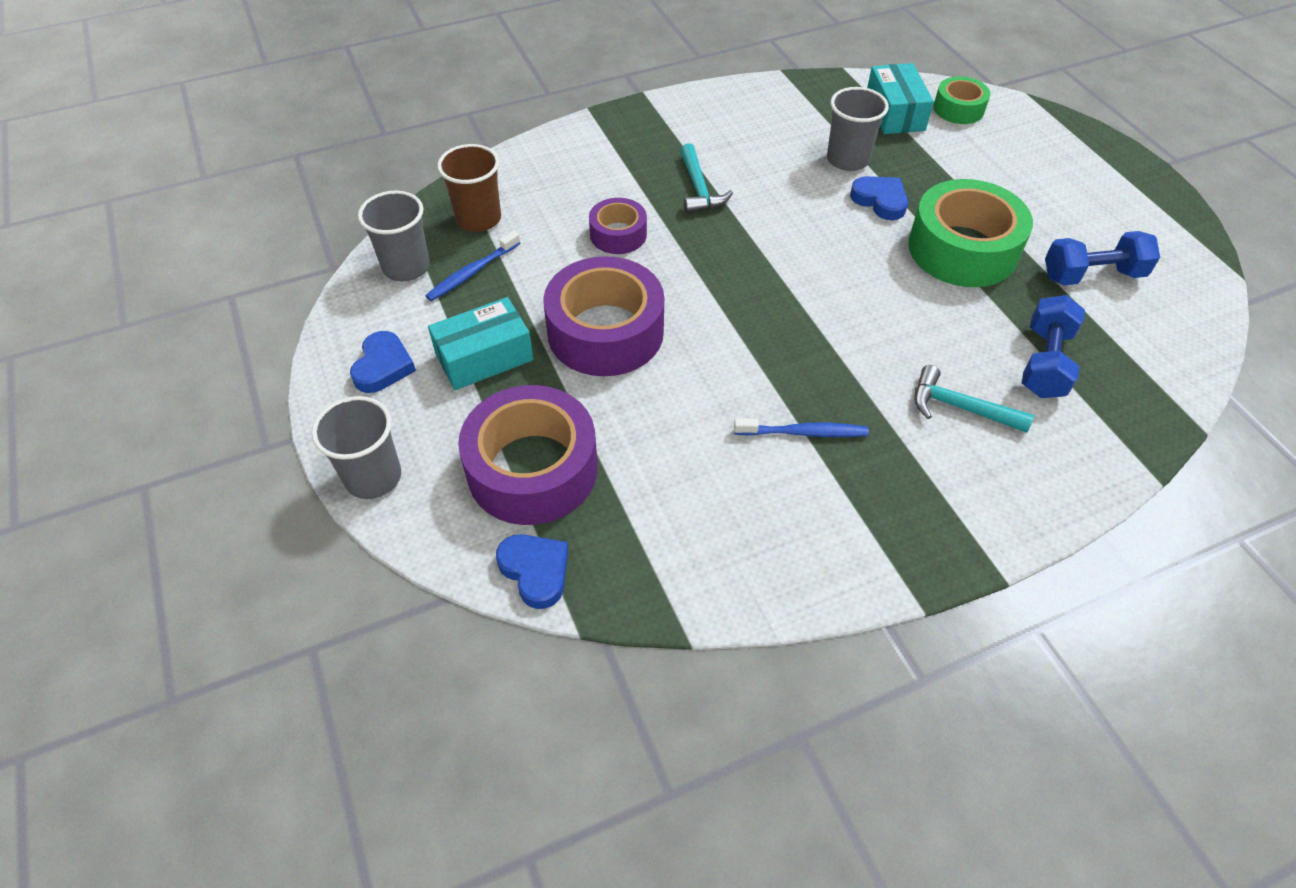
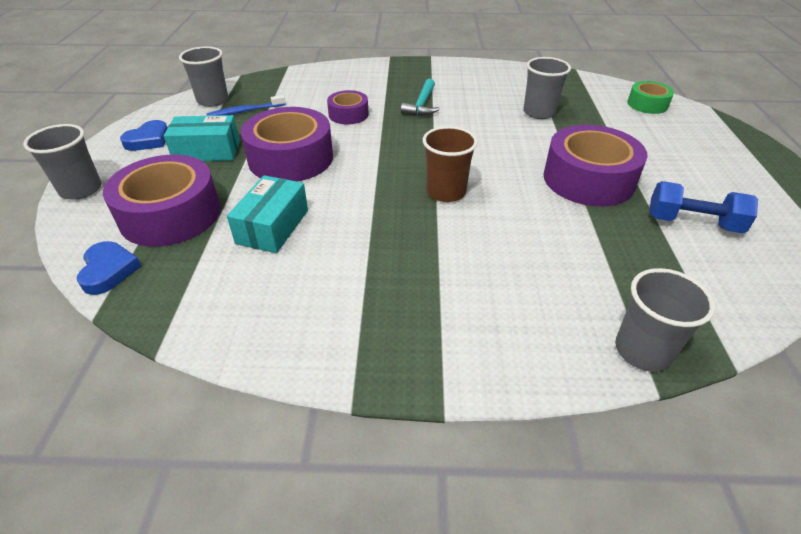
camera: 25 degrees right, 10 degrees down
brown cup [437,144,501,232] -> brown cup moved to [423,126,478,202]
blue toothbrush [734,418,869,437] -> none
blue heart [850,176,908,220] -> none
turquoise box [867,63,934,134] -> turquoise box moved to [227,175,308,253]
green tape [908,179,1033,287] -> purple tape [543,125,648,207]
turquoise hammer [914,365,1034,433] -> none
blue dumbbell [1022,295,1085,398] -> none
none -> grey cup [615,268,715,372]

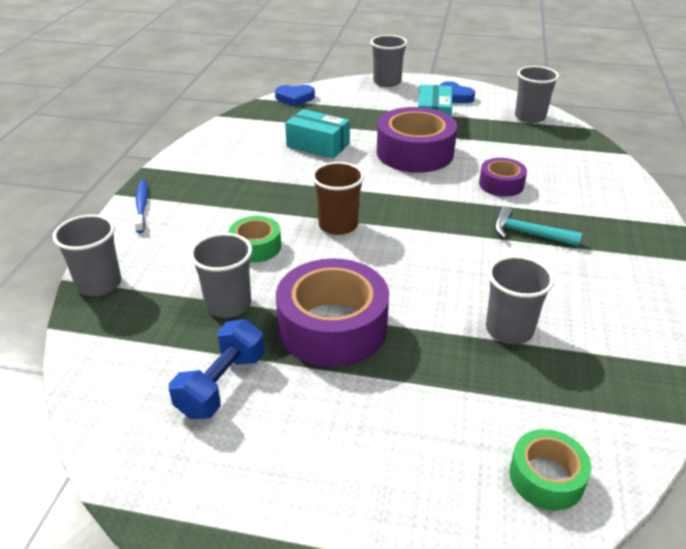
camera: 100 degrees right, 5 degrees down
purple tape [103,155,220,247] -> none
blue toothbrush [206,95,286,116] -> blue toothbrush moved to [135,180,148,233]
none -> grey cup [190,233,252,318]
none -> green tape [228,216,281,263]

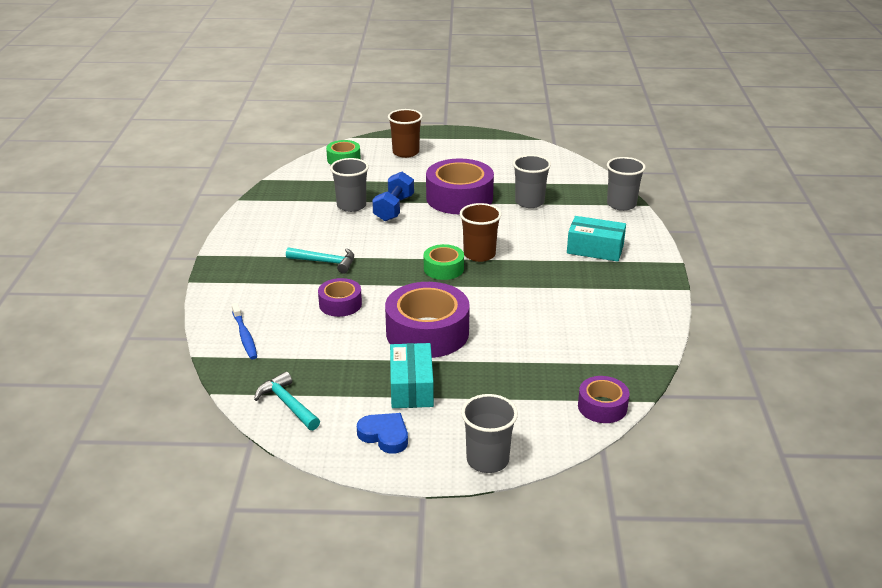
camera: 170 degrees right, 5 degrees down
blue toothbrush [135,180,148,233] -> blue toothbrush moved to [232,303,257,359]
blue dumbbell [169,319,265,419] -> blue dumbbell moved to [372,172,414,221]
green tape [228,216,281,263] -> green tape moved to [424,244,464,280]
blue heart [275,85,315,106] -> purple tape [578,376,629,423]
turquoise box [285,109,350,159] -> turquoise box moved to [567,216,626,262]
grey cup [515,66,559,123] -> turquoise hammer [254,371,320,430]
none -> brown cup [388,109,423,158]

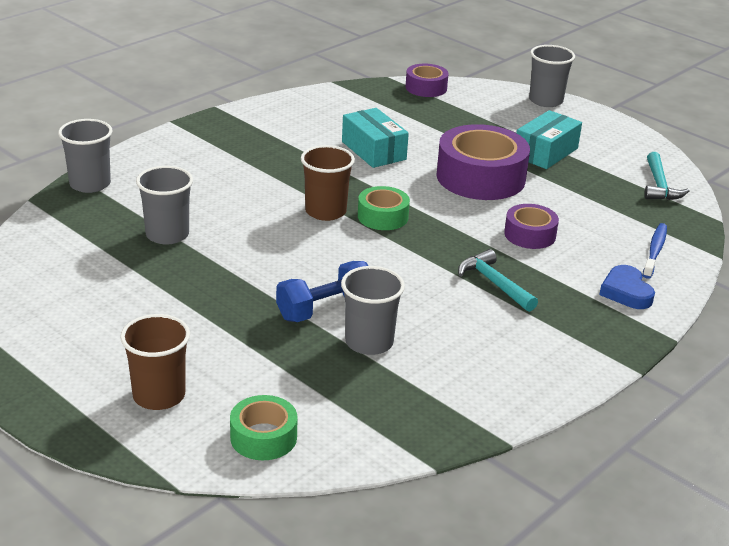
camera: 140 degrees left, 0 degrees up
blue heart [357,413,408,454] -> blue heart moved to [599,265,655,309]
purple tape [426,158,494,214] -> none
turquoise box [567,216,626,262] -> turquoise box moved to [342,108,409,168]

